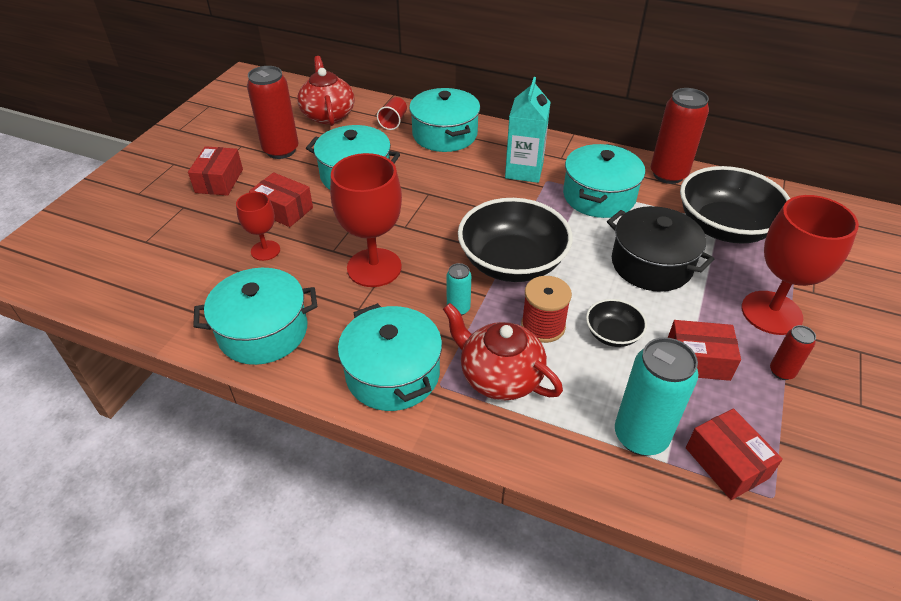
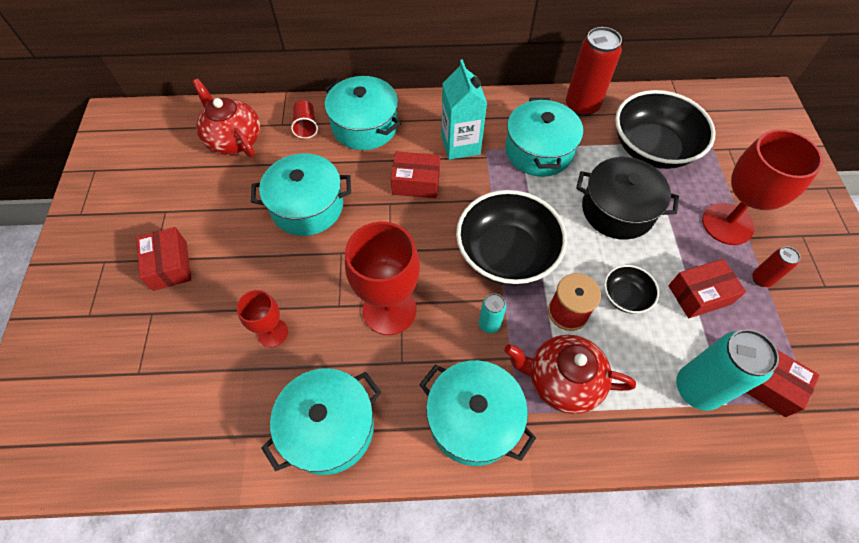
camera: 25 degrees left, 15 degrees up
red can [247,66,299,159] -> none
red box [249,172,313,227] -> red box moved to [391,151,440,198]

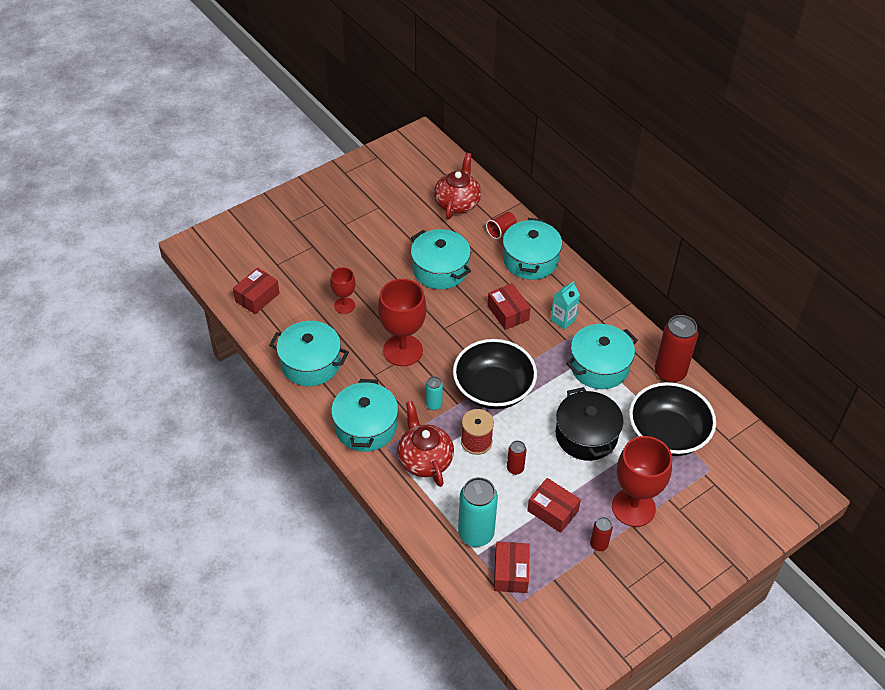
camera: 55 degrees right, 10 degrees down
red box [136,227,191,291] -> red box moved to [233,268,280,314]
turquoise carton [441,59,487,160] -> turquoise carton [550,281,580,330], size x0.66
black bowl [604,265,659,313] -> red can [507,440,527,475]

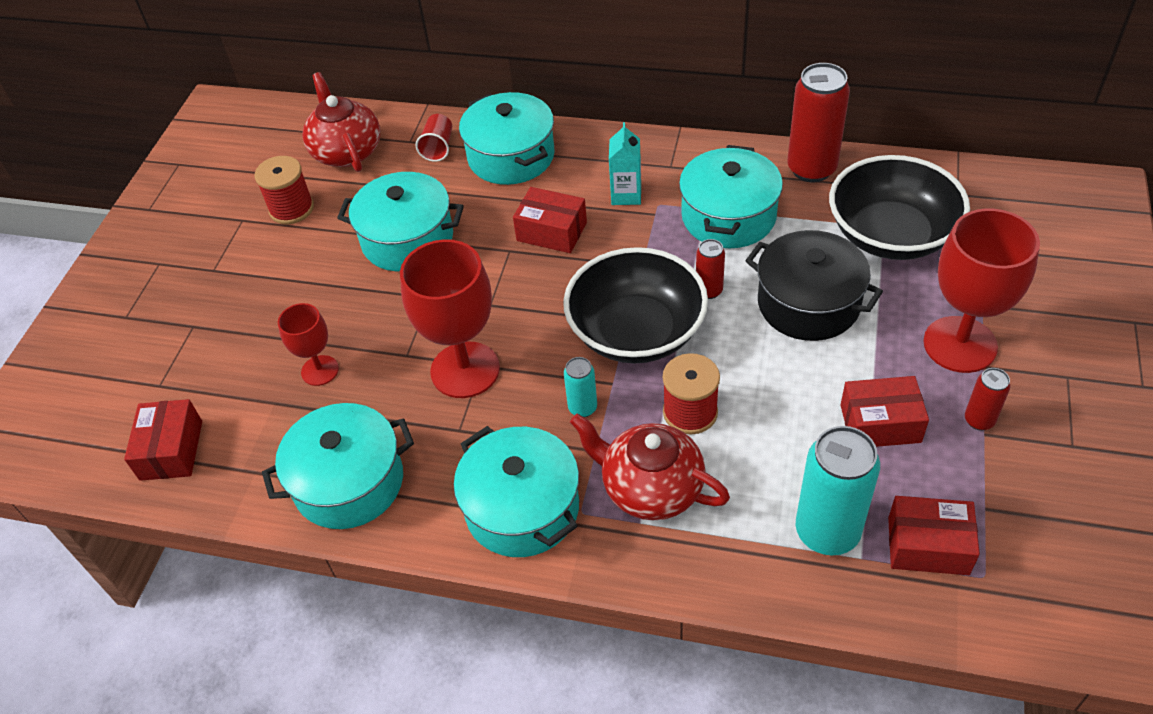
camera: 35 degrees left, 0 degrees up
red box [494,542,530,593] -> red box turned 45 degrees counterclockwise [888,496,980,575]
red can [507,440,527,475] -> red can moved to [696,239,725,299]
none -> red spool [255,156,314,224]

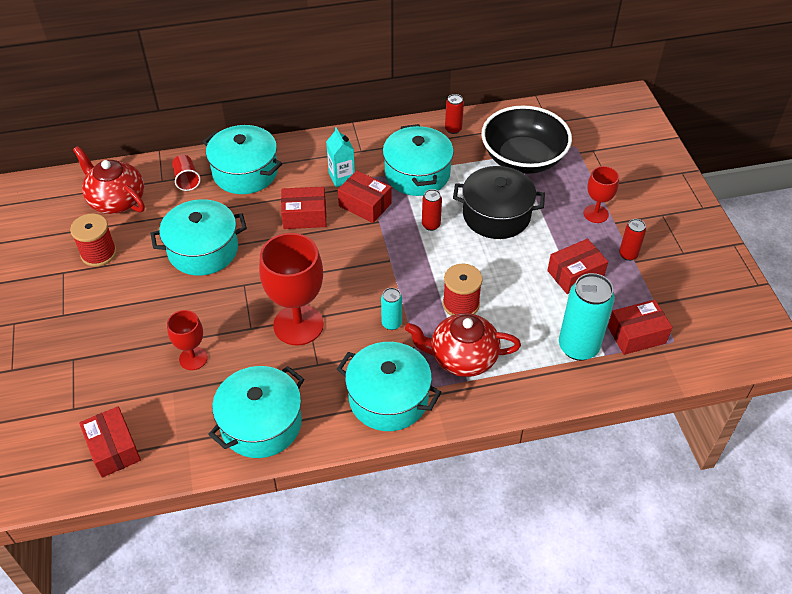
camera: 30 degrees left, 0 degrees up
black bowl [563,247,708,363] -> none
red can [787,63,850,182] -> red can [445,94,464,134], size x0.50
red goblet [923,208,1040,373] -> red goblet [584,166,619,223], size x0.55
none -> red box [338,170,392,223]

